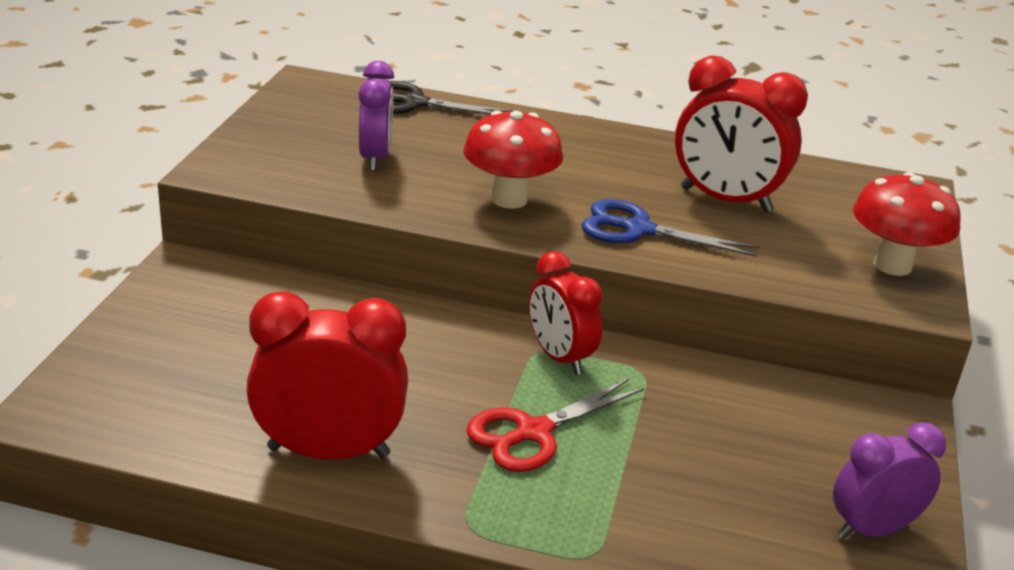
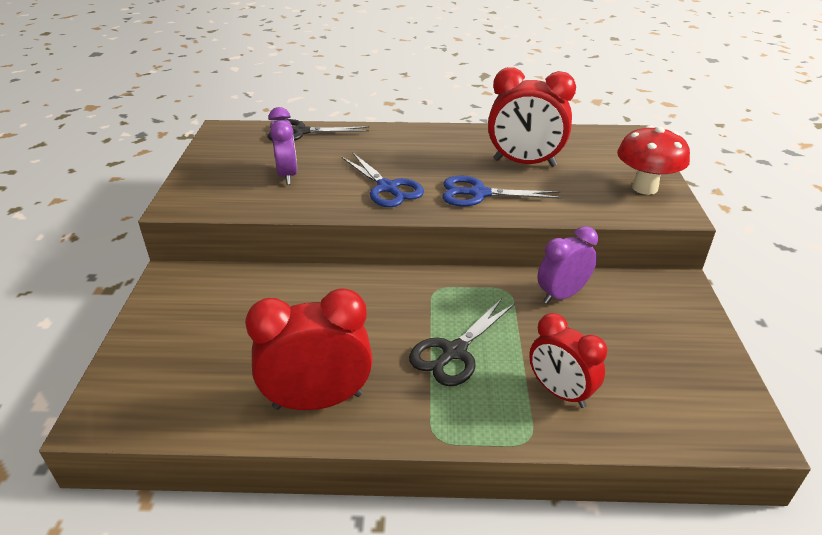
camera: 10 degrees left, 5 degrees up
red mushroom [463,110,563,209] -> blue scissors [342,152,424,207]
red scissors [466,379,644,472] -> black scissors [409,298,515,386]
red clock [529,251,603,375] -> red clock moved to [529,313,607,408]
purple clock [833,422,946,539] -> purple clock moved to [538,226,598,304]

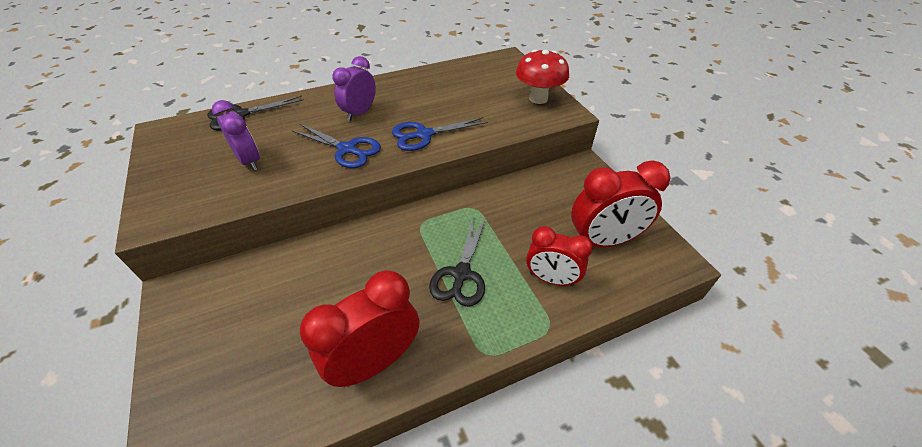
camera: 25 degrees left, 10 degrees up
red clock [488,67,576,167] -> red clock moved to [571,160,671,247]
purple clock [538,226,598,304] -> purple clock moved to [333,56,376,121]

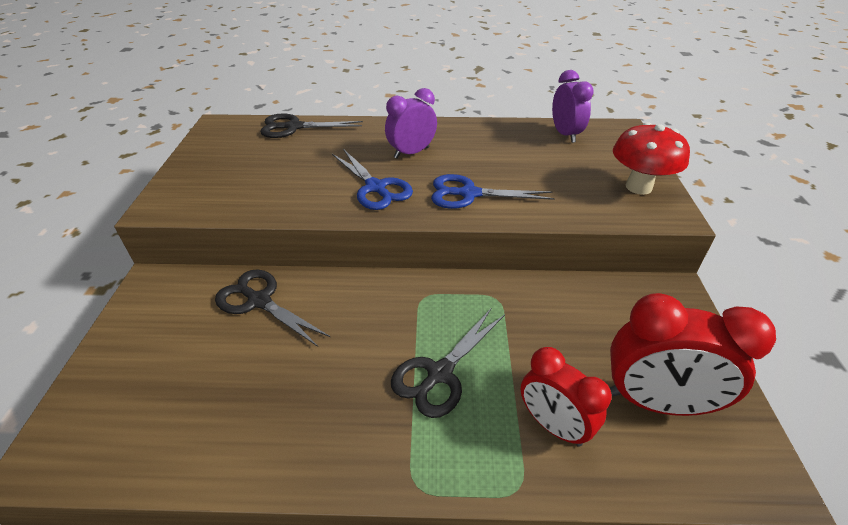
camera: 25 degrees right, 5 degrees down
purple clock [212,100,260,170] -> purple clock moved to [552,70,594,143]
red clock [300,270,419,387] -> none
none -> black scissors [215,269,330,347]

